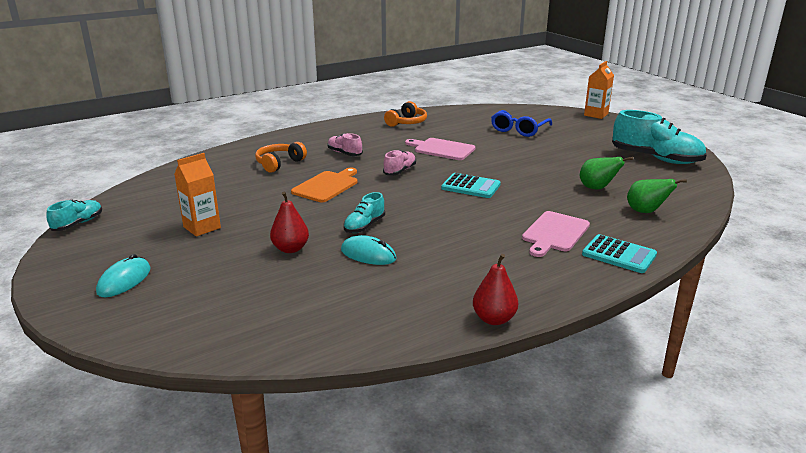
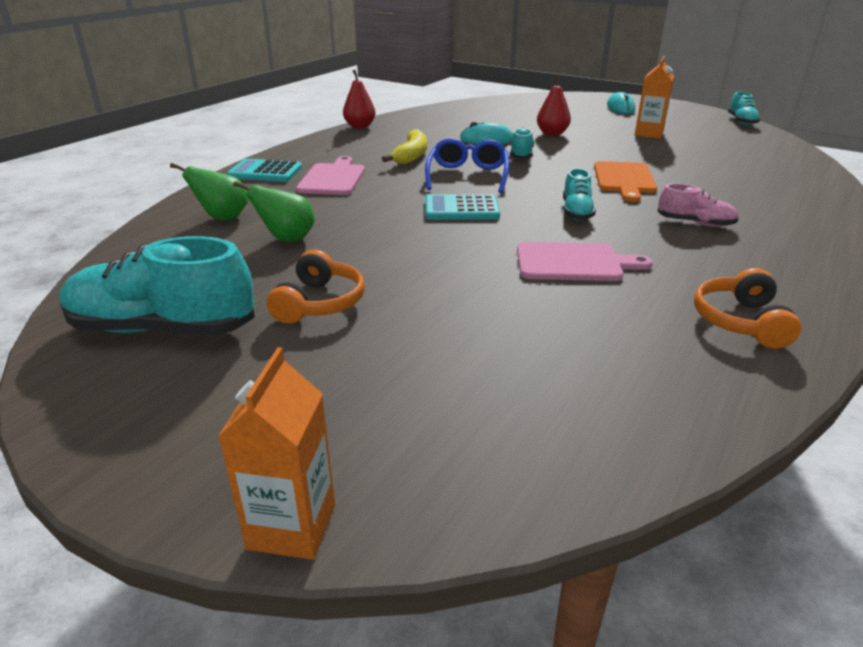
camera: 155 degrees right, 5 degrees up
orange headphones [255,142,307,173] -> orange headphones moved to [267,250,365,324]
pink shoe [383,150,416,175] -> turquoise shoe [563,168,596,221]
blue glasses [491,110,552,137] -> blue glasses moved to [425,138,509,193]
none -> yellow banana [382,129,427,164]

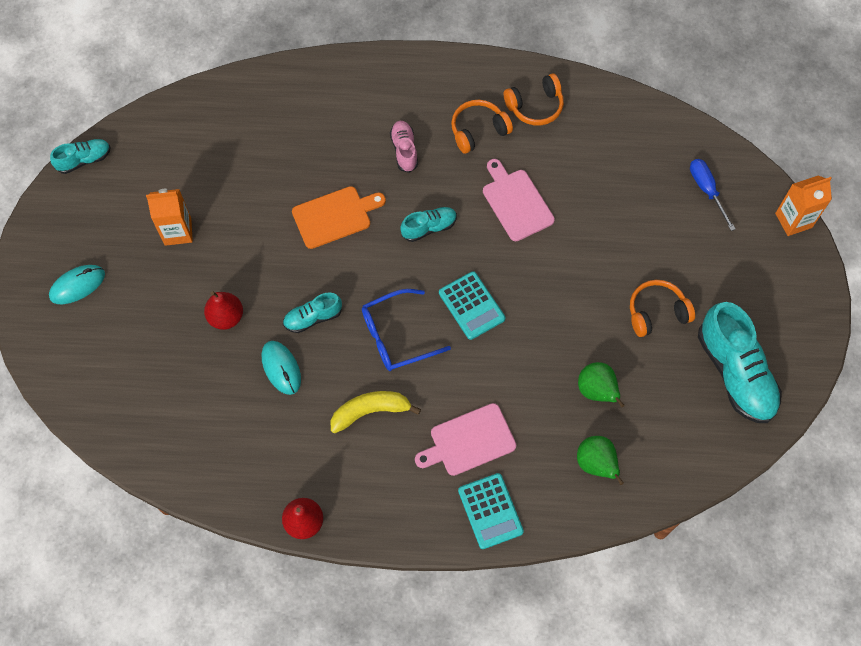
camera: 120 degrees left, 35 degrees up
none -> orange headphones [451,100,513,154]
none -> blue screwdriver [690,159,736,231]

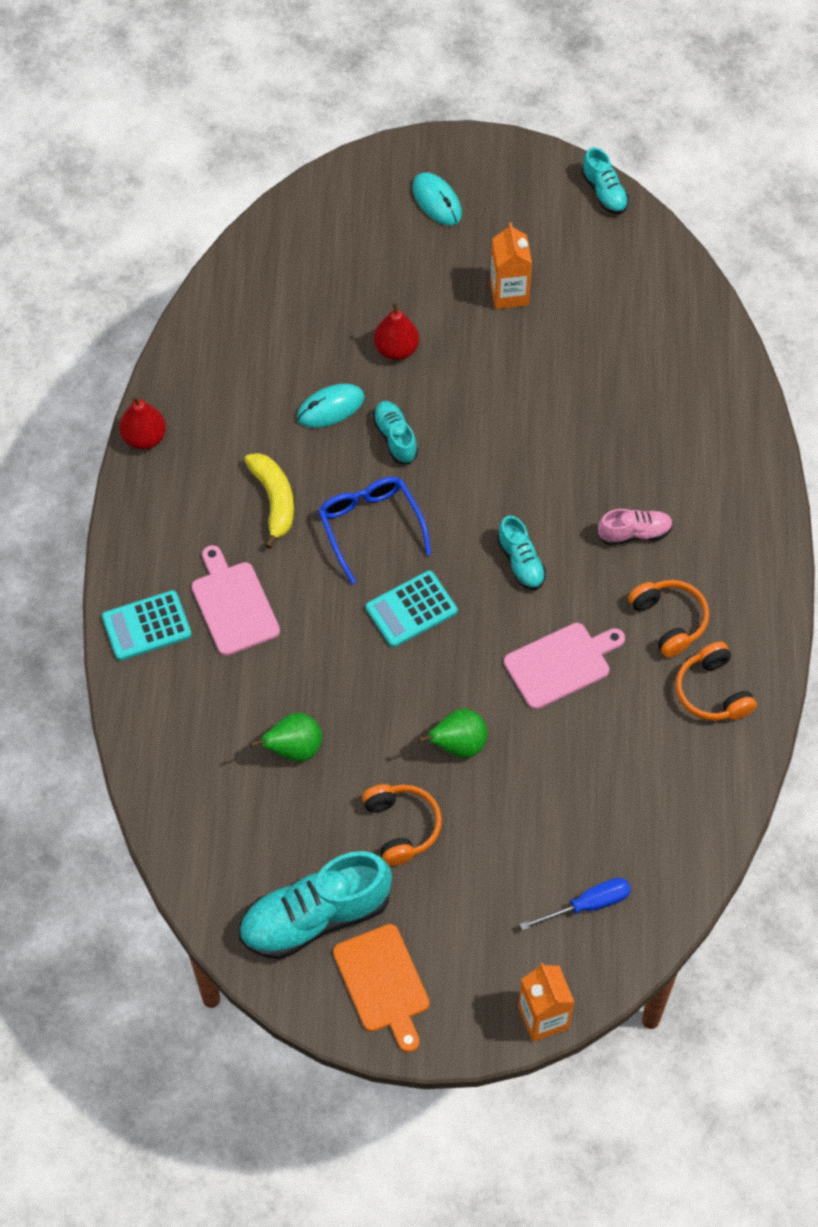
camera: 90 degrees right, 5 degrees down
orange cutting board [292,186,386,249] -> orange cutting board moved to [333,924,429,1052]
green pear [577,436,624,485] -> green pear moved to [418,708,488,758]

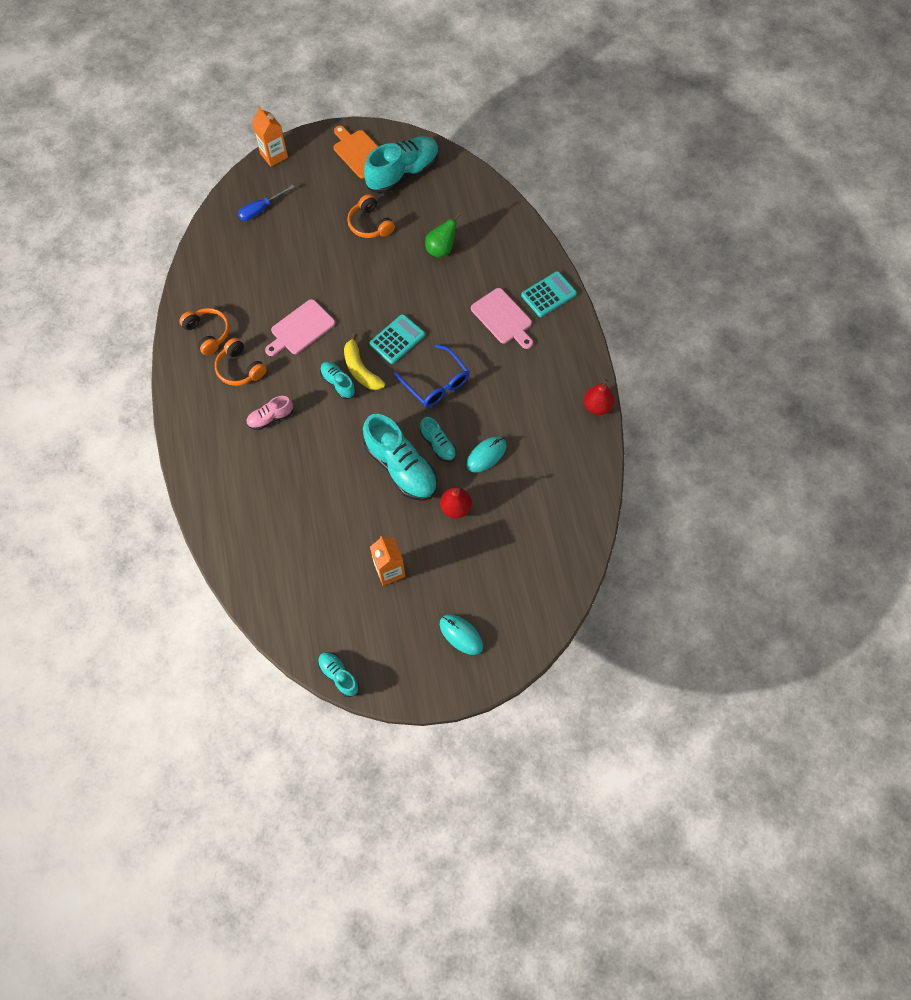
camera: 165 degrees right, 5 degrees up
yellow banana [245,453,294,549] -> yellow banana moved to [344,333,385,390]
green pear [418,708,488,758] -> none
none -> turquoise shoe [363,414,438,501]

